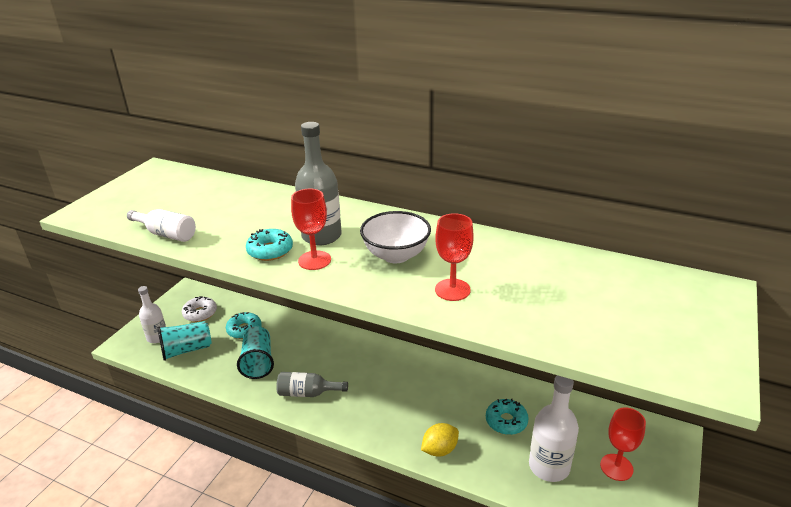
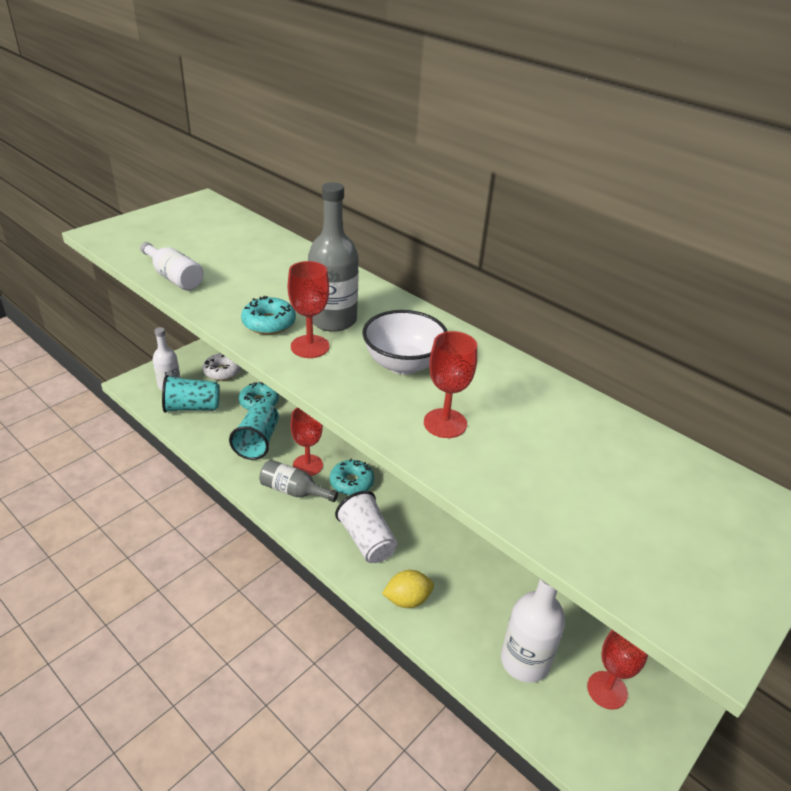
camera: 15 degrees right, 5 degrees up
turquoise donut [486,399,529,435] -> turquoise donut moved to [330,459,374,495]
none -> red goblet [291,407,323,476]
none -> white cup [335,491,398,563]

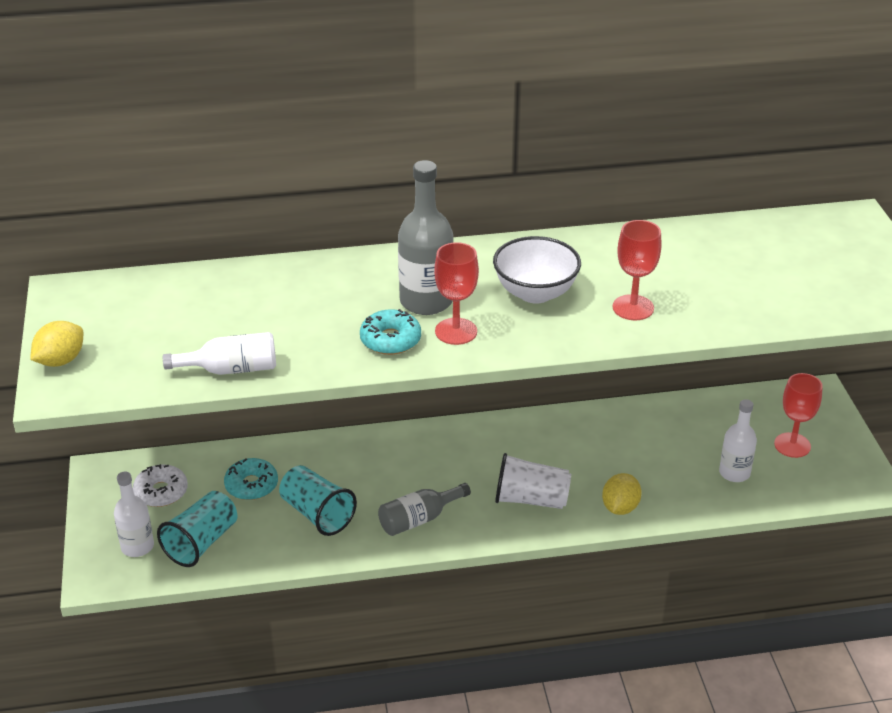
camera: 50 degrees left, 0 degrees up
red goblet [291,407,323,476] -> none
turquoise donut [330,459,374,495] -> none
white bottle [501,579,565,682] -> white bottle [719,399,757,482], size x0.66
none -> yellow lemon [30,321,83,367]

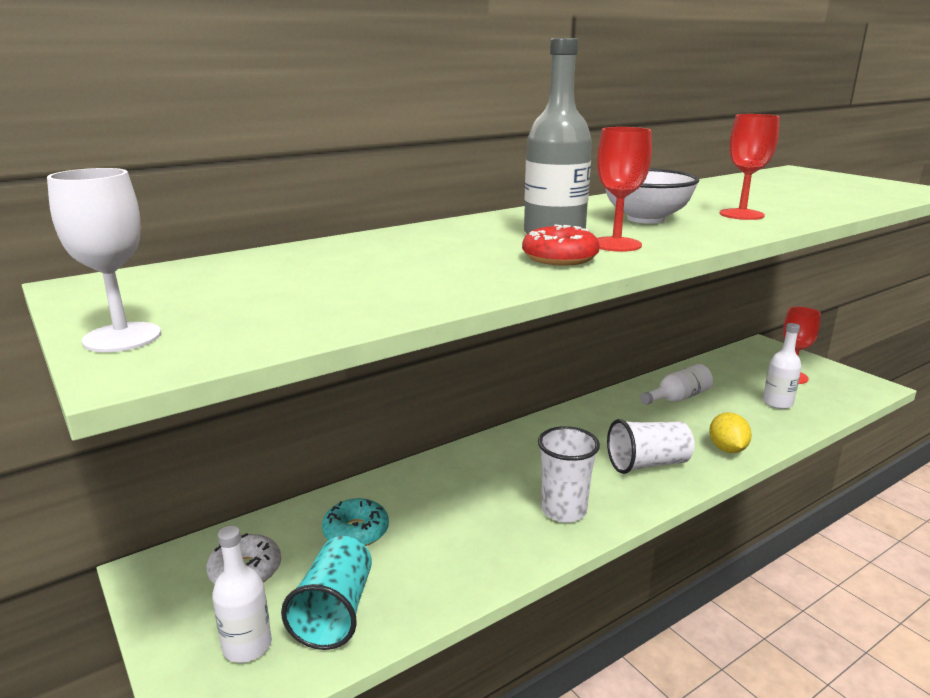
camera: 25 degrees left, 15 degrees down
yellow lemon [30,321,83,367] -> white goblet [47,168,161,352]
white bottle [163,332,276,375] -> white bottle moved to [640,364,713,405]
turquoise cup [279,465,357,536] -> none
turquoise donut [360,309,421,355] -> red donut [522,224,600,266]
grey bottle [378,483,471,536] -> white cup [538,426,600,522]

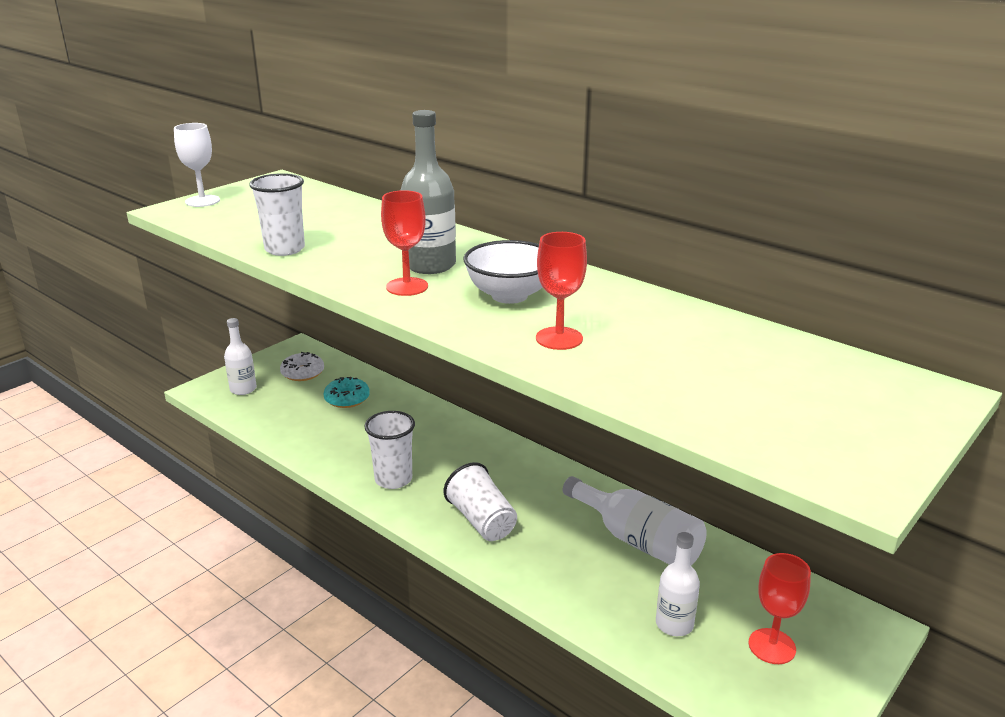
camera: 75 degrees right, 5 degrees up
turquoise cup [281,536,372,650] -> none
red donut [522,224,600,266] -> none
white bottle [640,364,713,405] -> white bottle [563,476,707,566], size x1.53
yellow lemon [709,412,752,453] -> none
none -> white cup [249,173,305,256]

